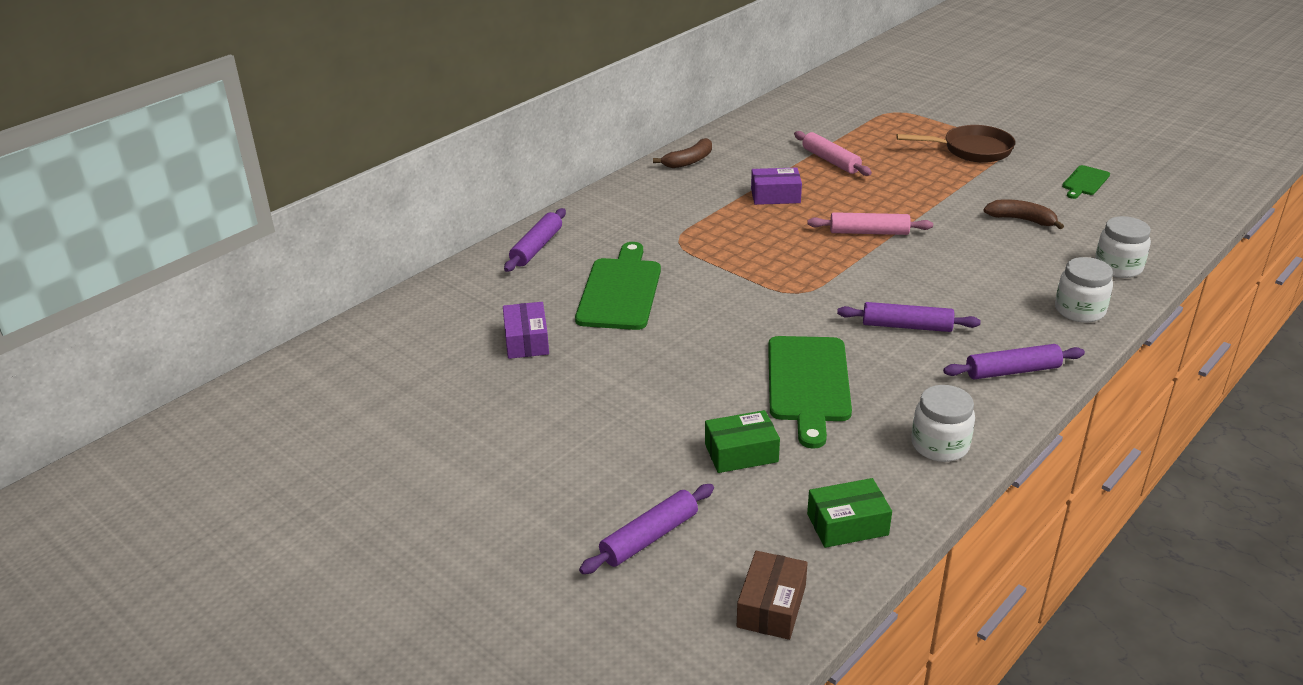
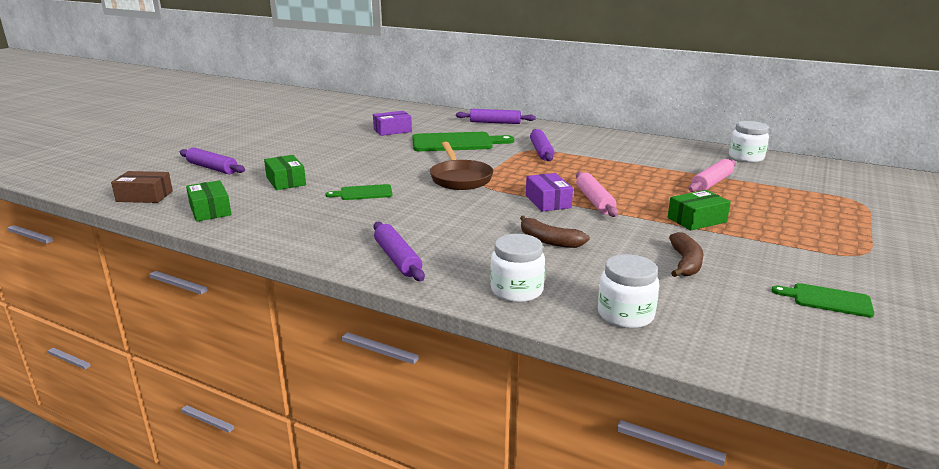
camera: 75 degrees right, 10 degrees down
brown banana [653,138,712,168] -> brown banana moved to [520,216,590,248]
purple box [751,167,802,205] -> purple box moved to [526,173,573,212]
green cutting board [768,336,852,449] -> green cutting board [326,184,392,200], size x0.52
purple rolling pin [837,302,981,332] -> purple rolling pin moved to [530,129,554,161]
brown pan [896,125,1015,163] -> brown pan moved to [430,142,493,190]
white jar [911,385,975,462] -> white jar moved to [729,121,769,162]
none -> green box [668,190,731,230]

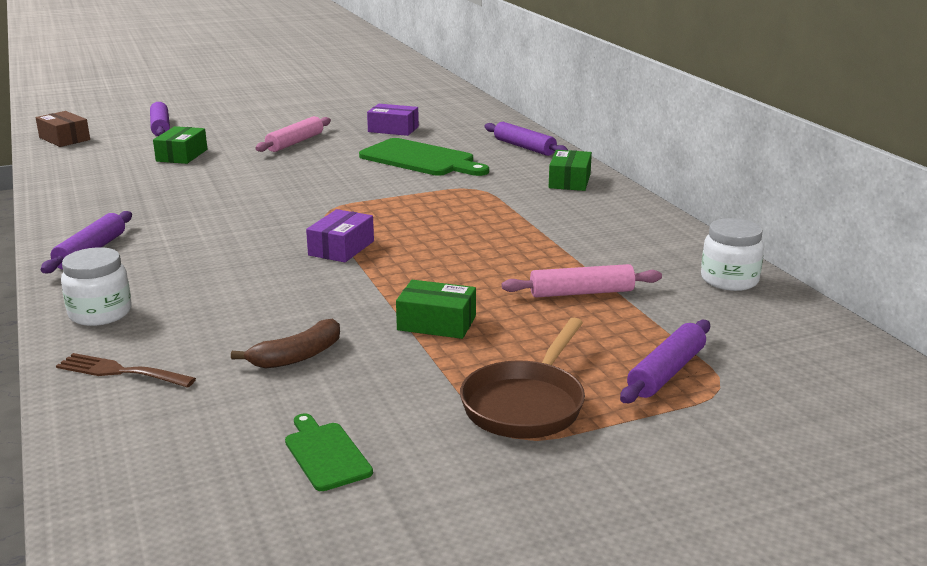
camera: 40 degrees right, 0 degrees up
green box [186,180,231,222] -> green box moved to [549,150,592,191]
green cutting board [326,184,392,200] -> none
brown pan [430,142,493,190] -> brown pan moved to [460,318,585,438]
brown banana [520,216,590,248] -> none
purple rolling pin [530,129,554,161] -> purple rolling pin moved to [620,320,710,403]
pink rolling pin [576,172,618,217] -> pink rolling pin moved to [255,116,331,152]
white jar [598,254,659,328] -> brown fork [56,353,196,388]

